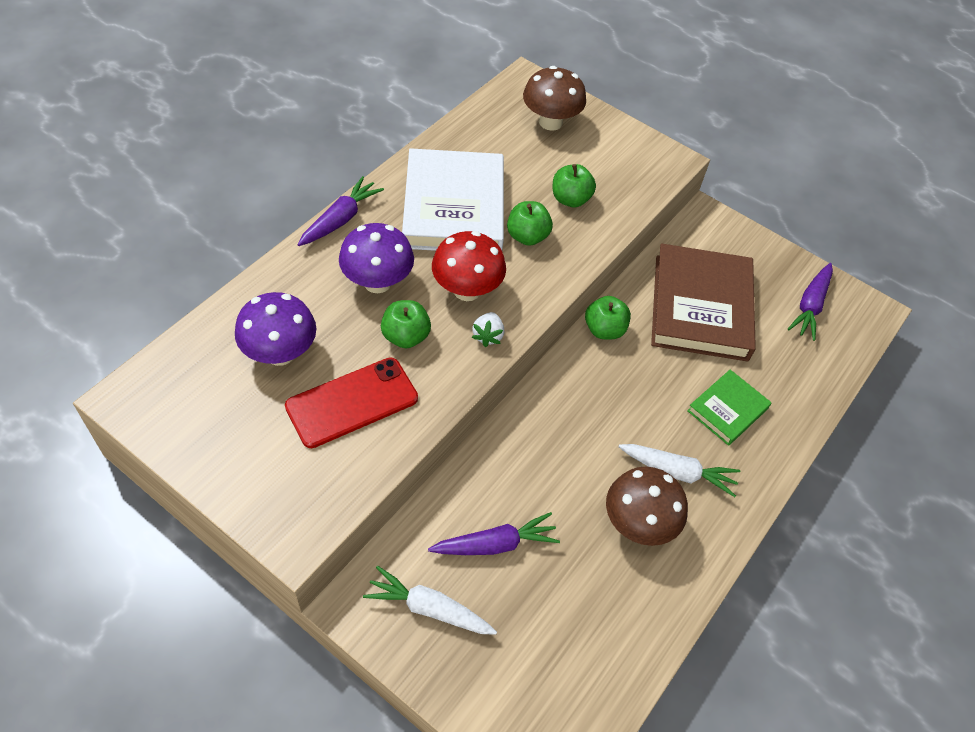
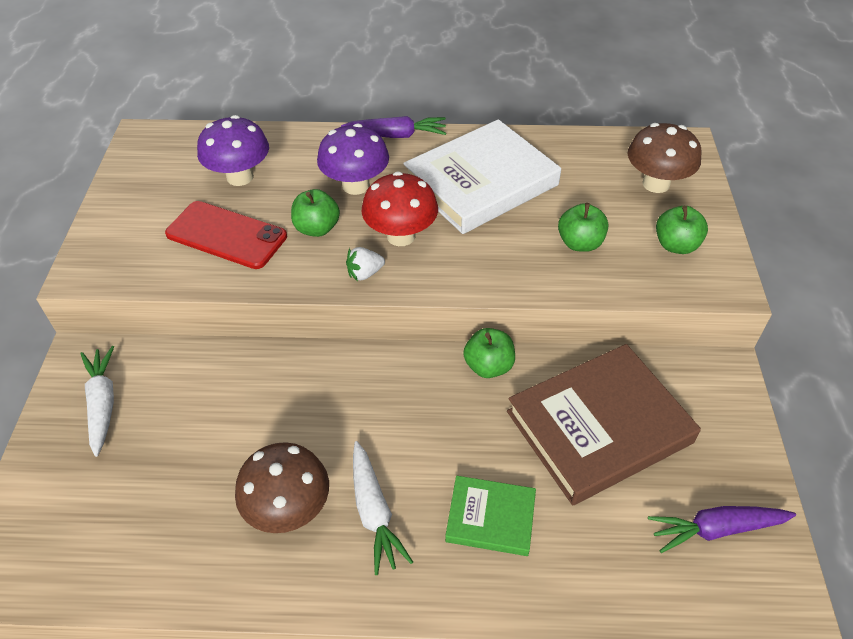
camera: 60 degrees right, 5 degrees down
purple carrot [428,512,560,555] -> none
green apple [507,201,553,246] -> green apple moved to [656,206,708,254]

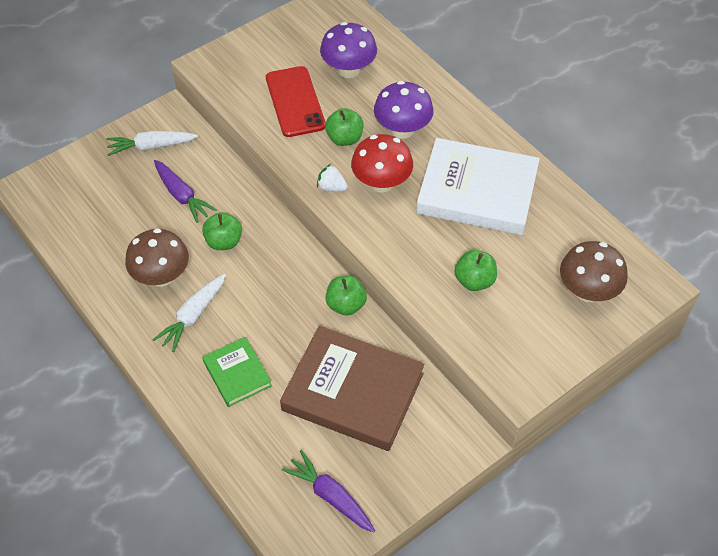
camera: 50 degrees right, 5 degrees up
white carrot [80,346,114,457] -> white carrot turned 135 degrees counterclockwise [106,131,198,156]
purple carrot [341,116,446,138] -> purple carrot moved to [154,160,217,223]
green apple [656,206,708,254] -> green apple moved to [202,212,242,250]

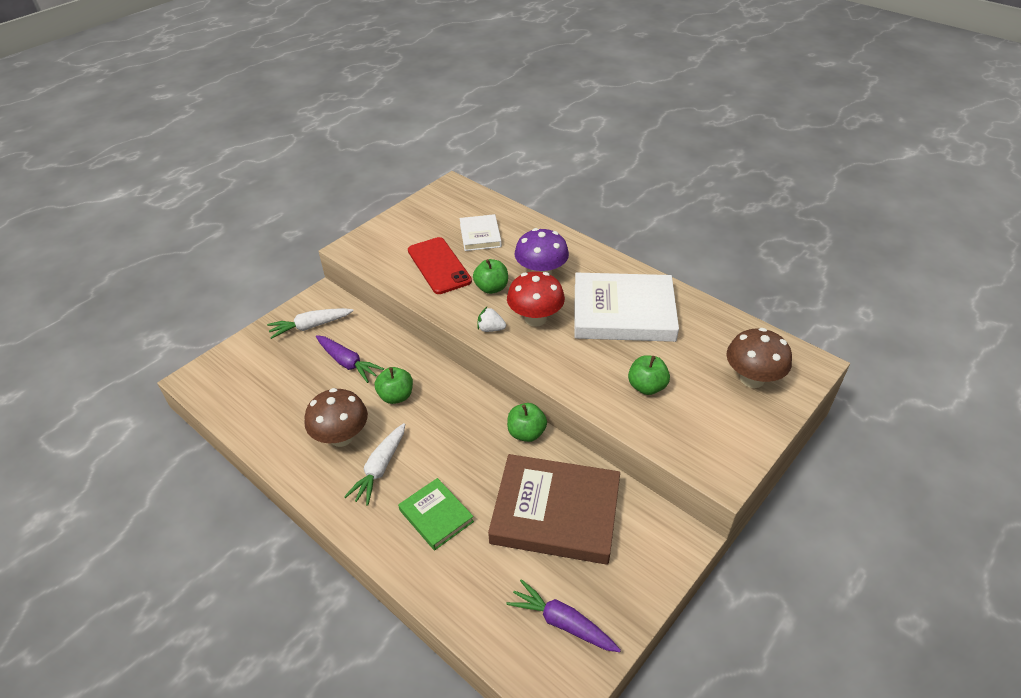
camera: 10 degrees left, 10 degrees down
purple mushroom [320,22,377,78] -> white book [459,214,502,251]

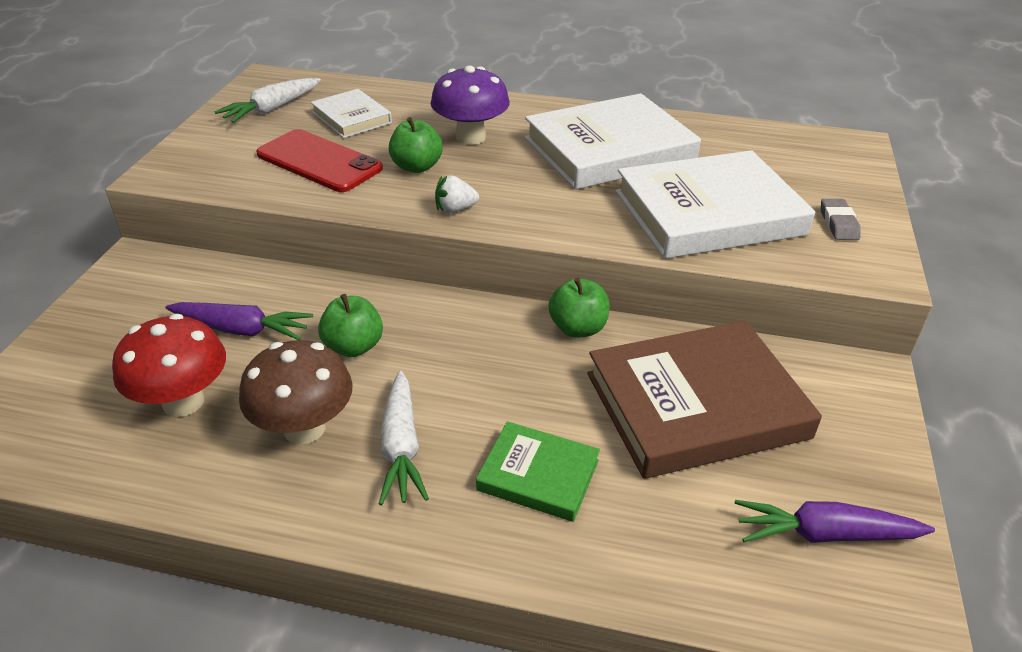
camera: 30 degrees left, 5 degrees down
white carrot [267,308,354,339] -> white carrot moved to [214,78,321,123]
red mushroom [507,271,565,327] -> red mushroom moved to [112,314,226,417]
green apple [628,355,670,395] -> white book [616,150,815,259]
brown mushroom [726,328,792,388] -> none
none -> grey eraser [821,199,861,240]

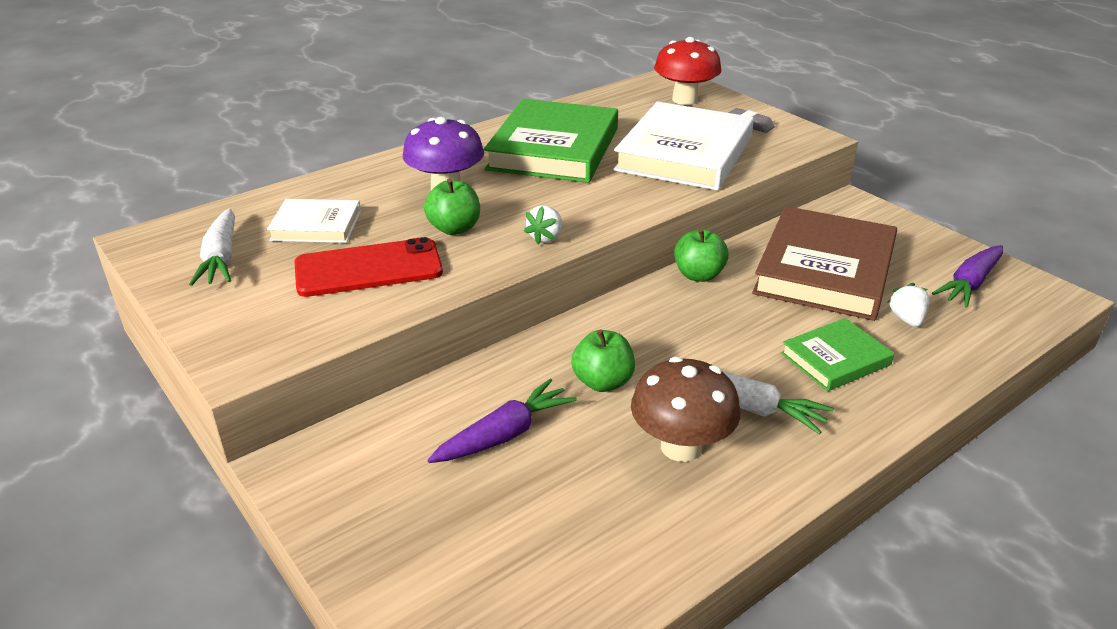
camera: 50 degrees left, 5 degrees down
red mushroom [112,314,226,417] -> red mushroom moved to [654,37,721,105]
white book [525,93,701,190] -> green book [484,99,618,183]
none -> white strawberry [887,283,929,327]

